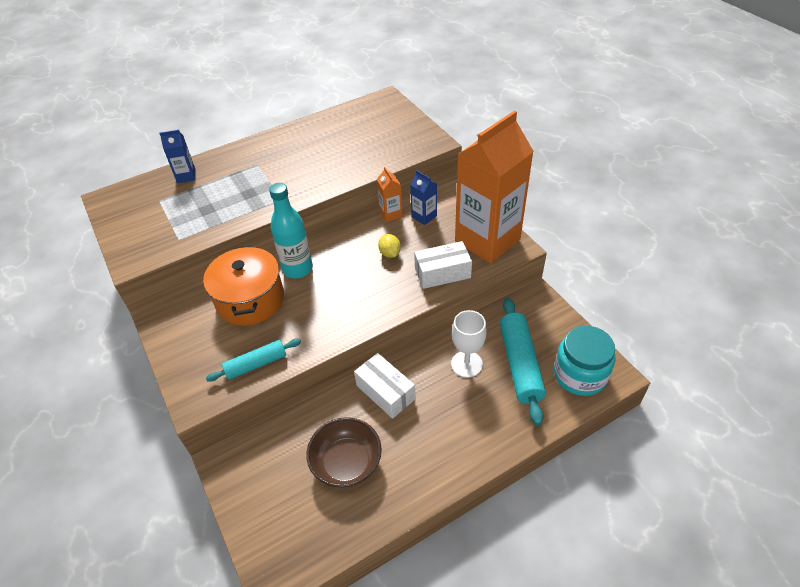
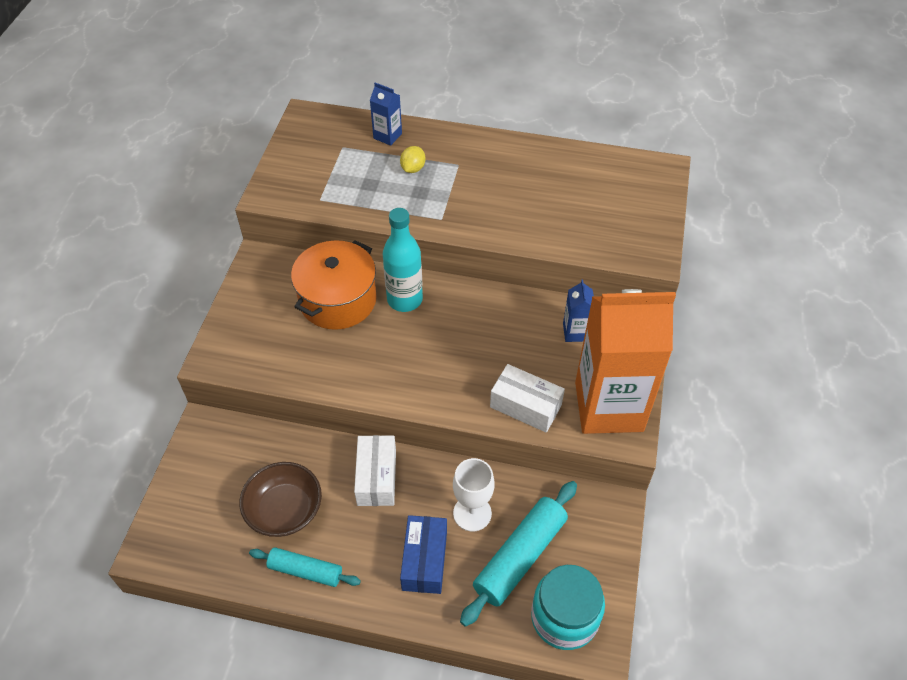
camera: 40 degrees right, 5 degrees up
turquoise rolling pin [206,339,301,382] -> turquoise rolling pin moved to [249,547,361,587]
orange carton [377,167,403,222] -> none
yellow lemon [378,234,401,258] -> yellow lemon moved to [400,146,425,173]
none -> blue box [400,515,447,594]

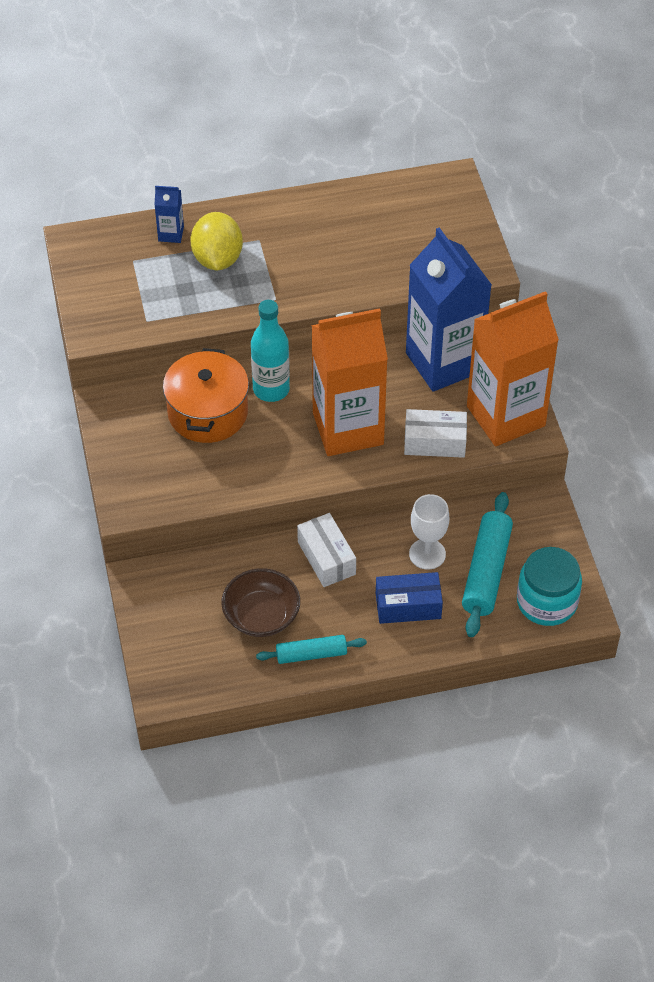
camera: 25 degrees left, 0 degrees up
yellow lemon [400,146,425,173] -> yellow lemon [190,212,243,271], size x1.98
blue box [400,515,447,594] -> blue box turned 75 degrees counterclockwise [376,572,443,624]
blue carton [563,280,594,342] -> blue carton [406,228,492,392], size x2.46
none -> orange carton [311,308,388,456]

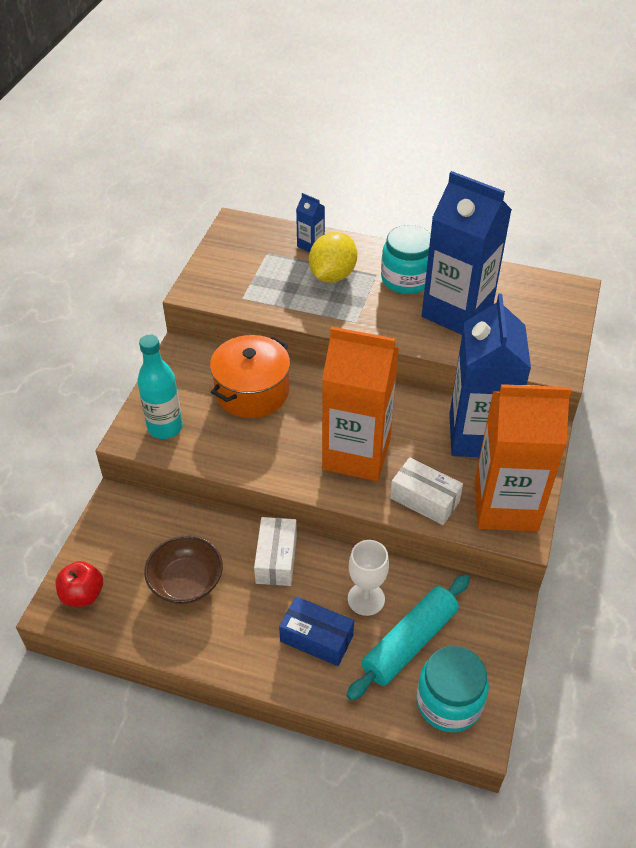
camera: 30 degrees right, 5 degrees down
turquoise bottle [251,300,290,402] -> turquoise bottle moved to [137,334,183,439]
turquoise rolling pin [256,635,367,664] -> none
none -> red apple [56,561,103,607]
none -> turquoise jar [381,225,431,294]
none -> blue carton [422,171,512,335]

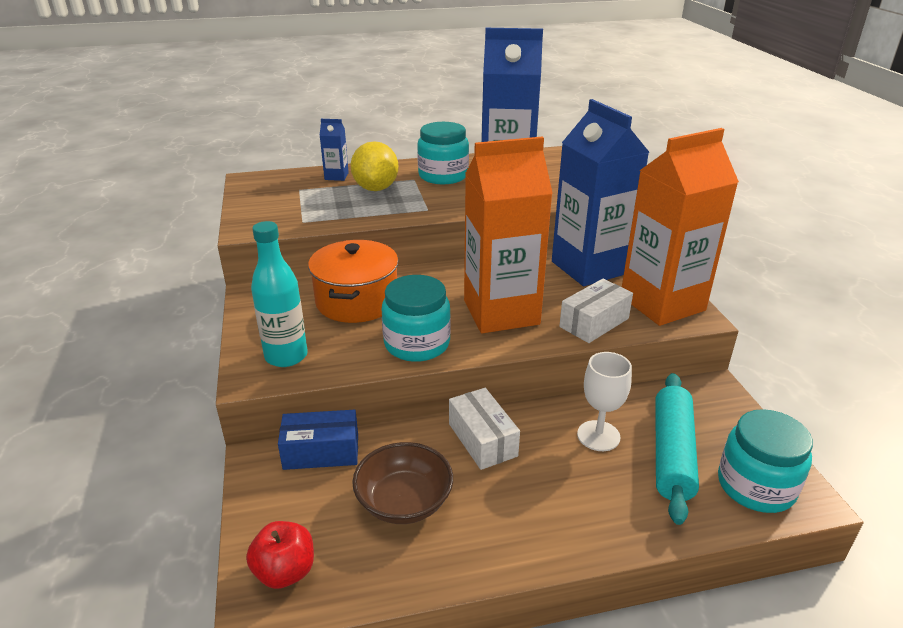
camera: 30 degrees left, 15 degrees down
blue box [279,596,354,666] -> blue box moved to [278,410,358,470]
white box [390,457,463,525] -> white box turned 45 degrees counterclockwise [559,279,633,343]
none -> turquoise jar [382,275,451,362]

